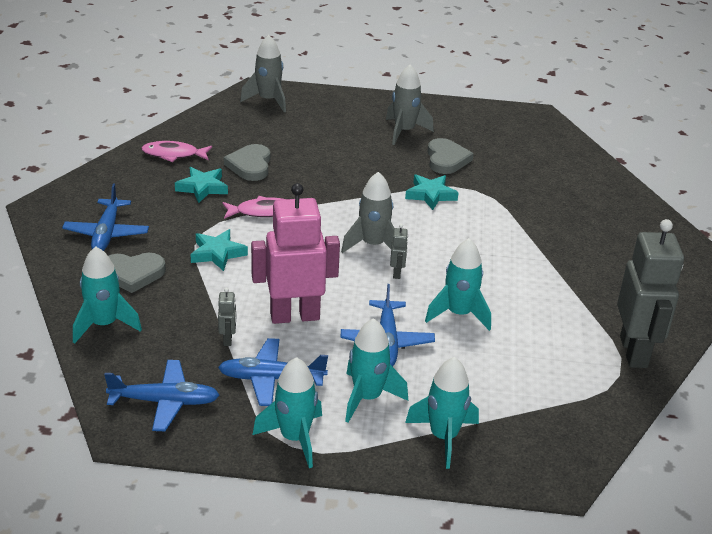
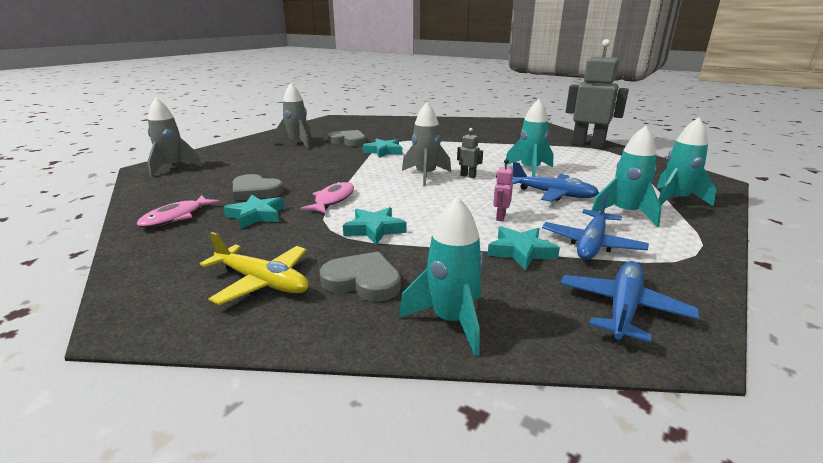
camera: 60 degrees left, 10 degrees down
blue plane [62,184,149,251] -> yellow plane [200,232,309,305]
grey heart [108,253,166,293] -> grey heart turned 90 degrees counterclockwise [320,251,401,301]
grey robot [218,288,237,346] -> turquoise star [488,226,560,270]
pink robot [251,183,340,324] -> pink robot [493,159,514,221], size x0.41
turquoise rocket [253,357,322,468] -> none

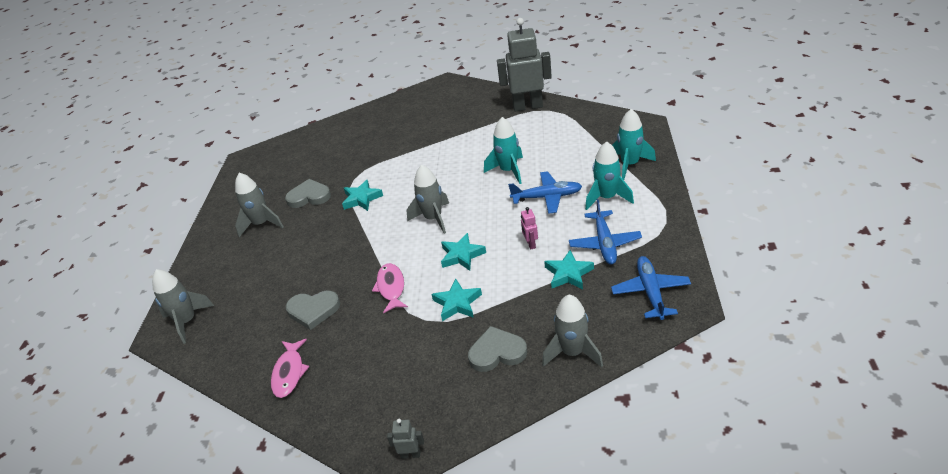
camera: 25 degrees left, 15 degrees up
yellow plane [200,232,309,305] -> none
turquoise star [224,195,285,229] -> turquoise star moved to [441,233,486,271]
turquoise rocket [399,196,484,356] -> grey rocket [542,295,603,368]
grey robot [457,128,483,178] -> grey robot moved to [387,419,424,459]

